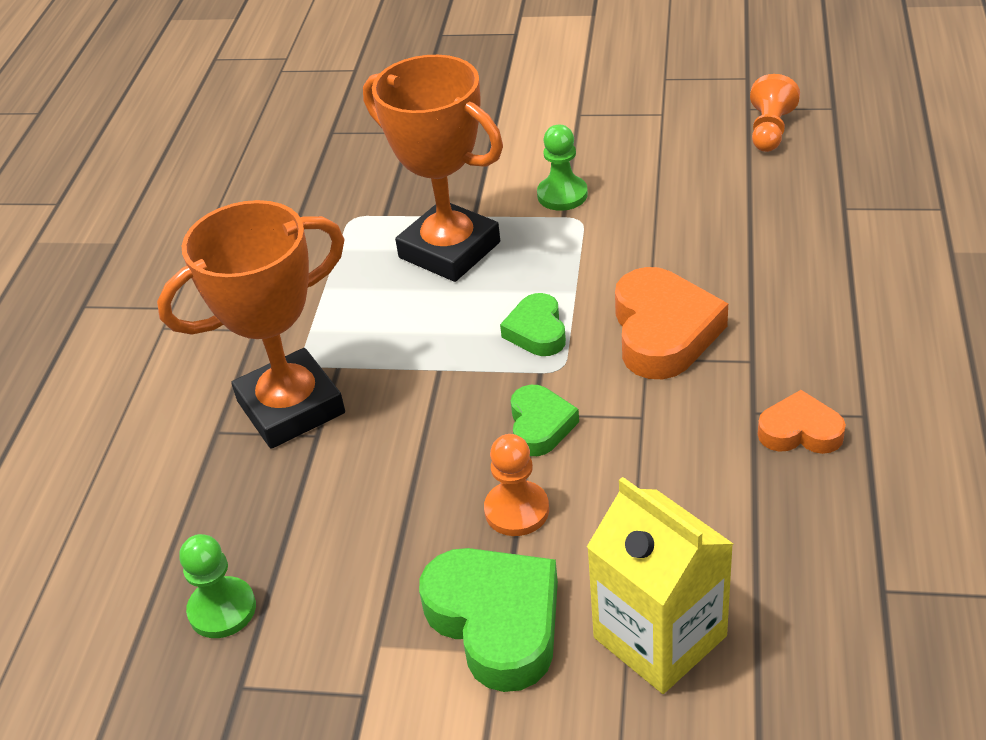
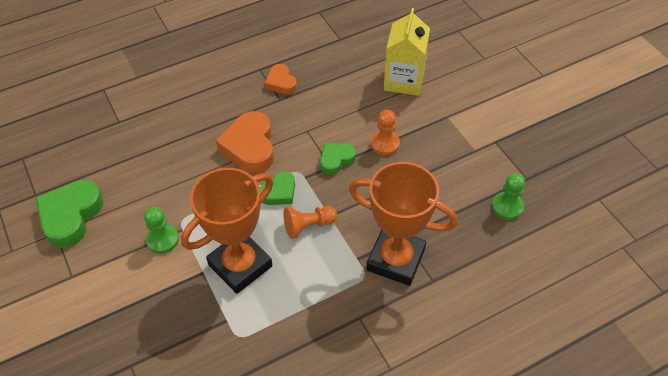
camera: 130 degrees left, 10 degrees up
orange trophy [363,55,503,282] -> orange trophy turned 45 degrees clockwise [181,168,273,294]
green heart [419,548,558,692] -> green heart moved to [36,180,103,248]
orange heart [615,267,728,379] -> orange heart turned 60 degrees counterclockwise [216,111,274,173]
orange pawn [750,74,800,152] -> orange pawn moved to [283,206,337,239]

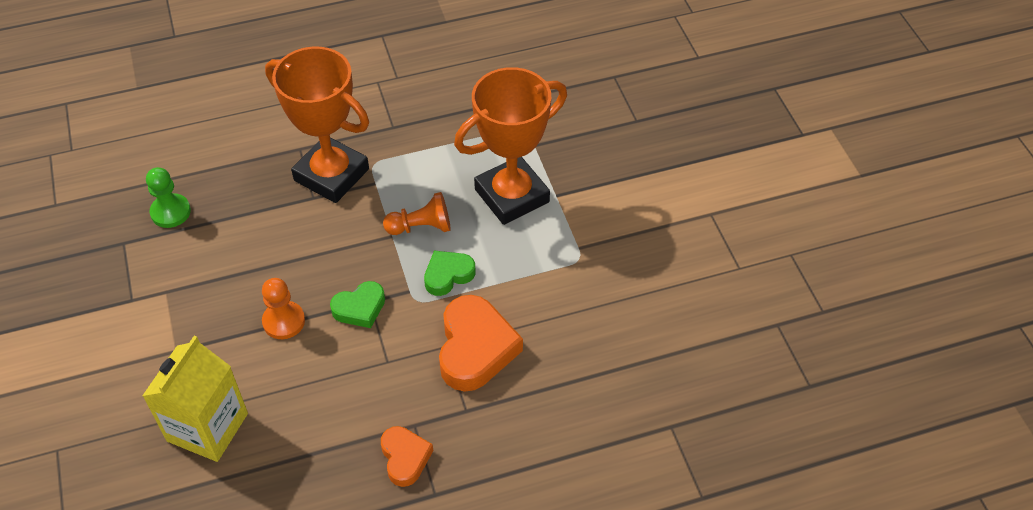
camera: 170 degrees left, 0 degrees up
green heart [36,180,103,248] -> none
green pawn [144,207,179,254] -> none

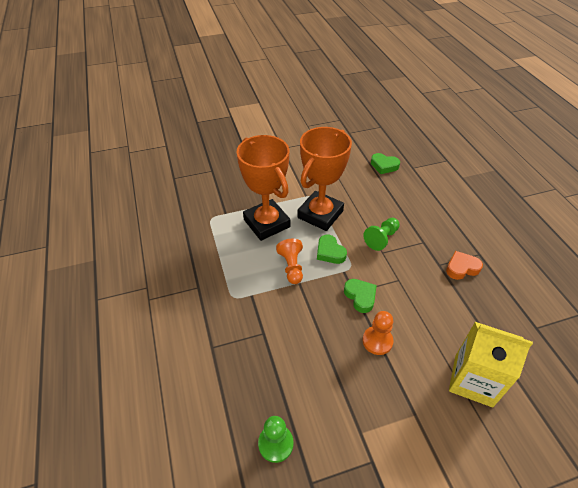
camera: 90 degrees left, 5 degrees down
orange trophy [265,47,369,203] -> orange trophy moved to [297,127,352,231]
orange heart [439,295,523,392] -> green pawn [364,218,400,251]
none -> green heart [371,153,400,174]

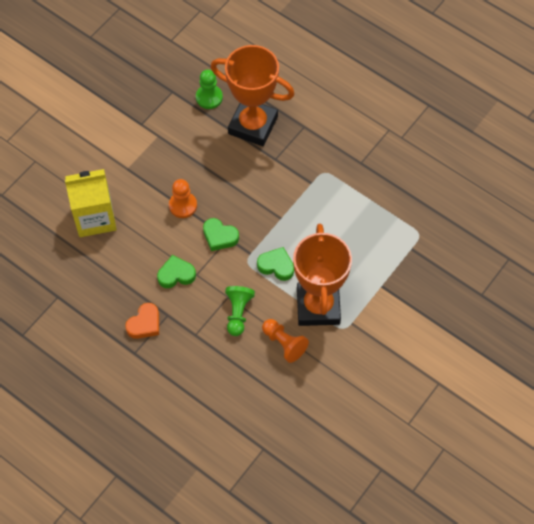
camera: 145 degrees right, 15 degrees up
orange trophy [236,135,290,241] -> orange trophy moved to [211,45,295,146]
orange pawn [276,239,303,284] -> orange pawn moved to [262,319,309,363]
green heart [371,153,400,174] -> green heart moved to [157,255,196,288]

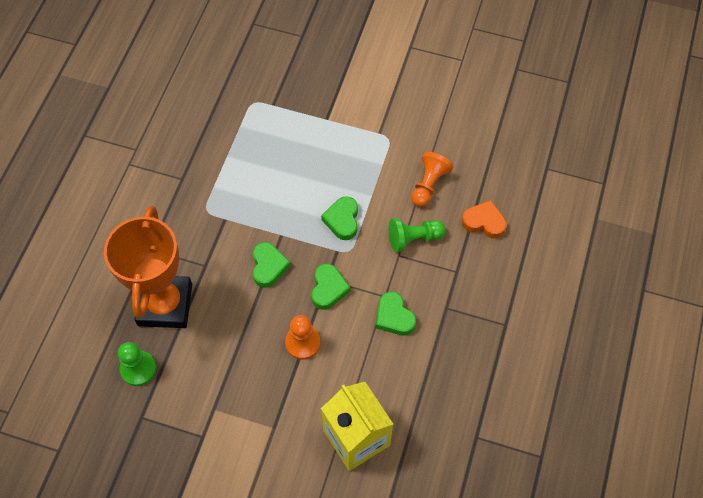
camera: 110 degrees left, 0 degrees up
orange heart [125,303,159,339] -> orange heart moved to [462,200,507,239]
orange trophy [293,224,352,326] -> none
none -> green heart [253,242,291,288]

